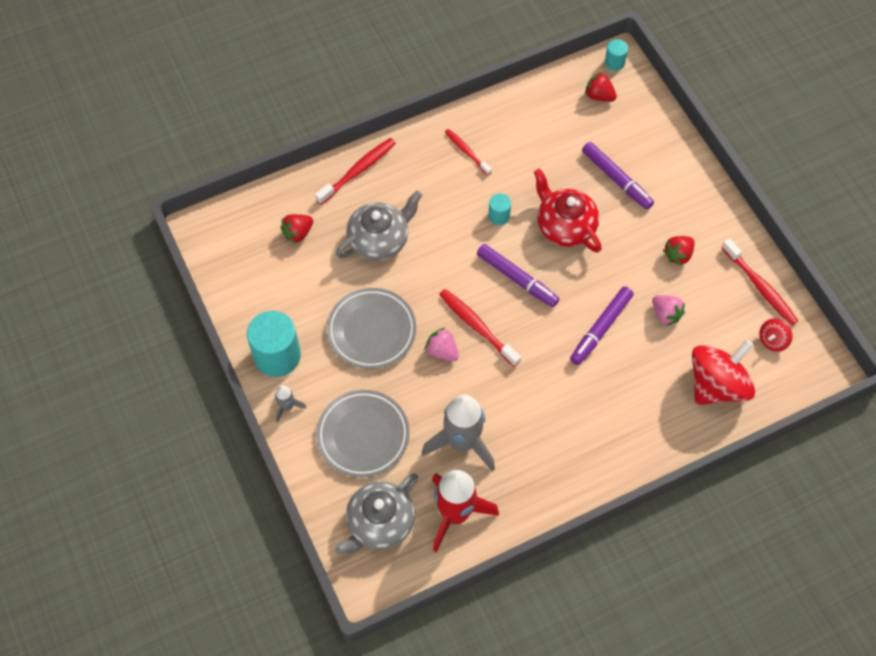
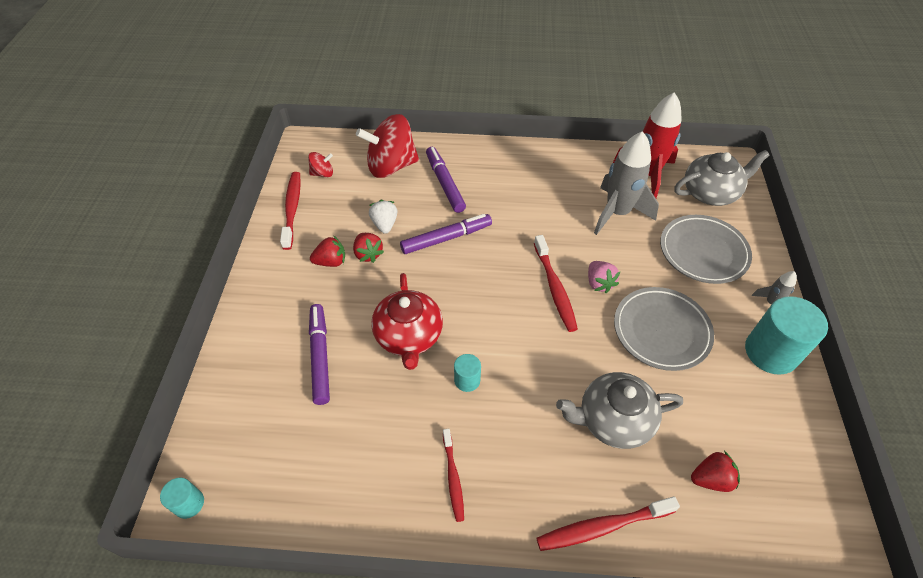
camera: 150 degrees left, 10 degrees down
purple marker [477,244,559,307] -> purple marker moved to [426,147,466,213]
red strawberry [585,72,617,102] -> red strawberry moved to [353,233,384,263]
pink strawberry [652,295,685,326] -> white strawberry [369,200,398,234]

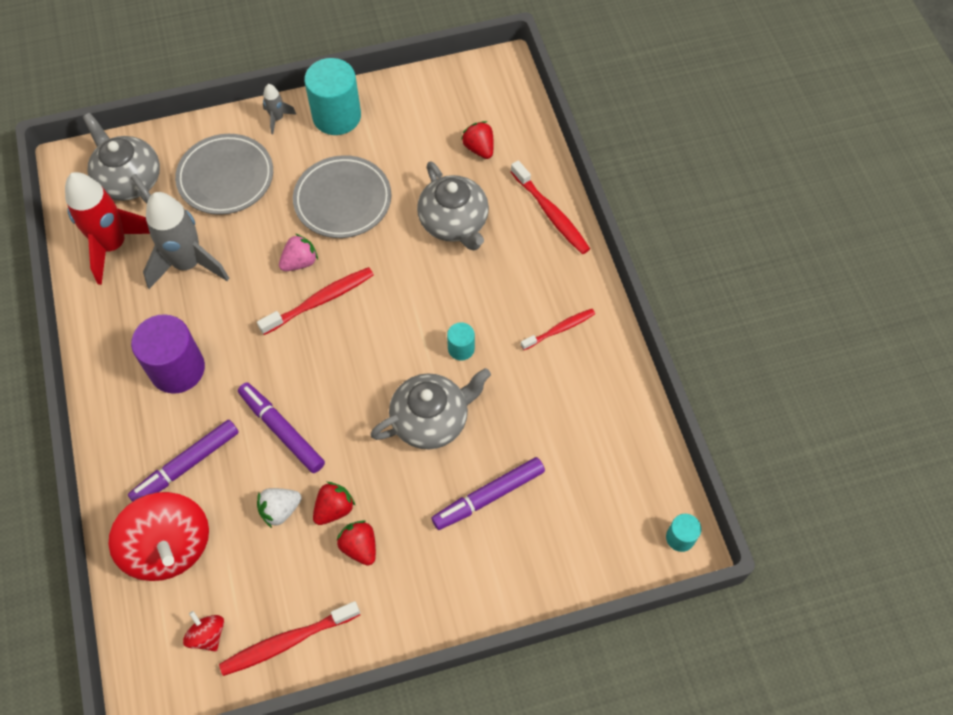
camera: 110 degrees left, 10 degrees up
red teapot [371,273,443,370] -> grey teapot [371,368,491,449]
none -> purple cylinder [131,314,205,394]

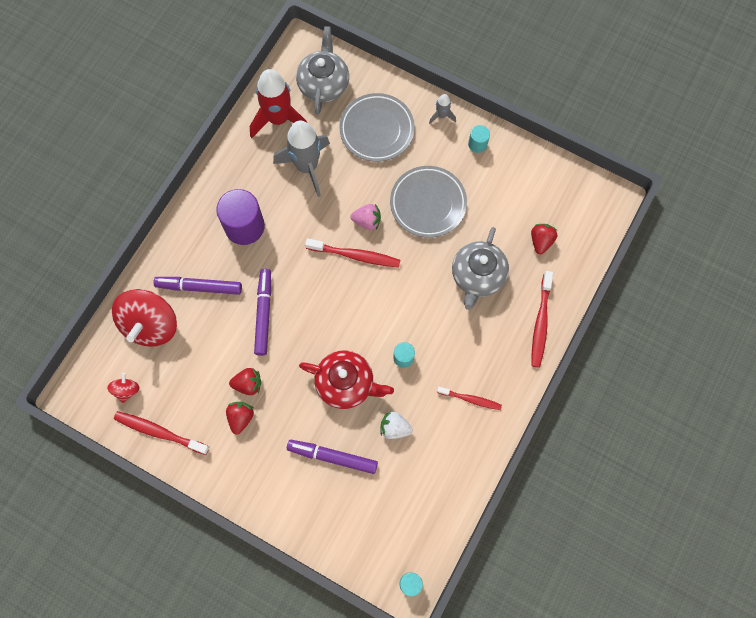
camera: 45 degrees right, 10 degrees up
white strawberry [257,488,302,528] -> white strawberry moved to [380,411,413,439]
turquoise cylinder [304,58,361,135] -> turquoise cylinder [468,125,490,153], size x0.49
grey teapot [371,368,491,449] -> red teapot [299,351,394,409]

